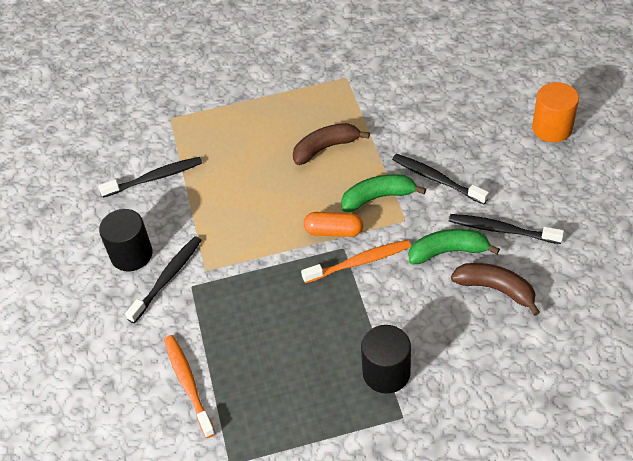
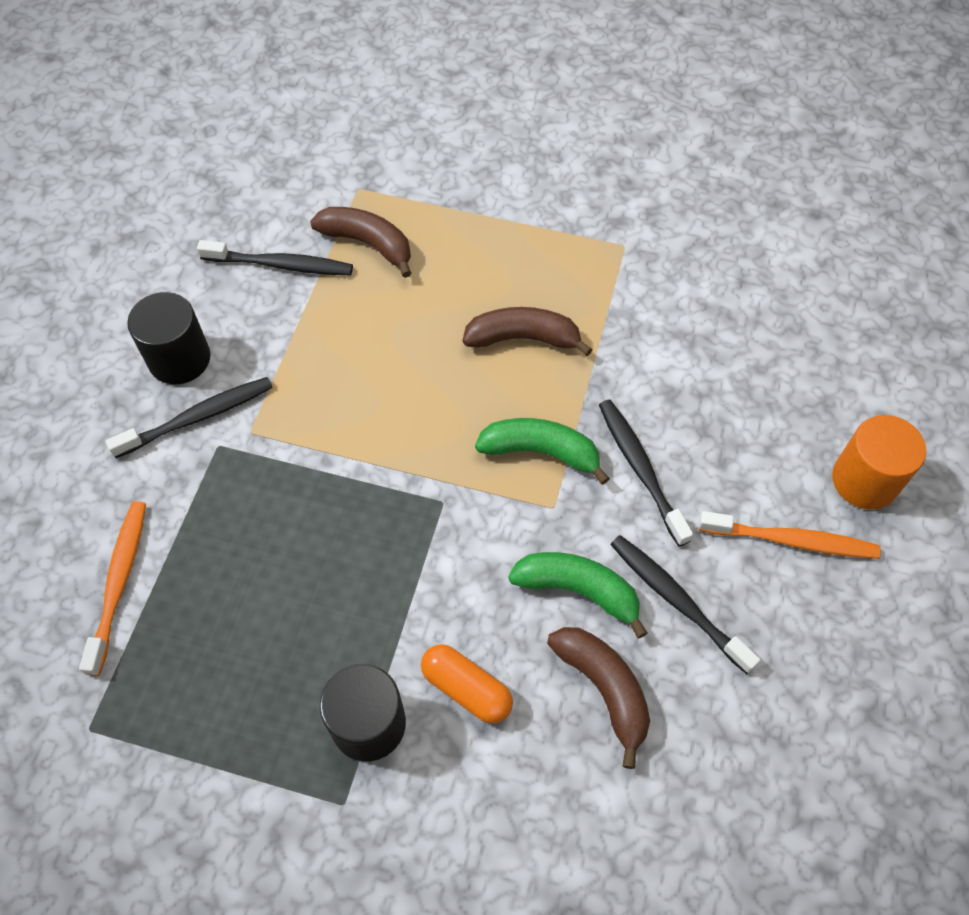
camera: 25 degrees right, 10 degrees up
orange toothbrush [301,240,411,283] -> orange toothbrush moved to [699,511,881,559]
orange capsule [304,212,363,237] -> orange capsule moved to [421,644,513,724]
none -> brown banana [310,207,411,278]

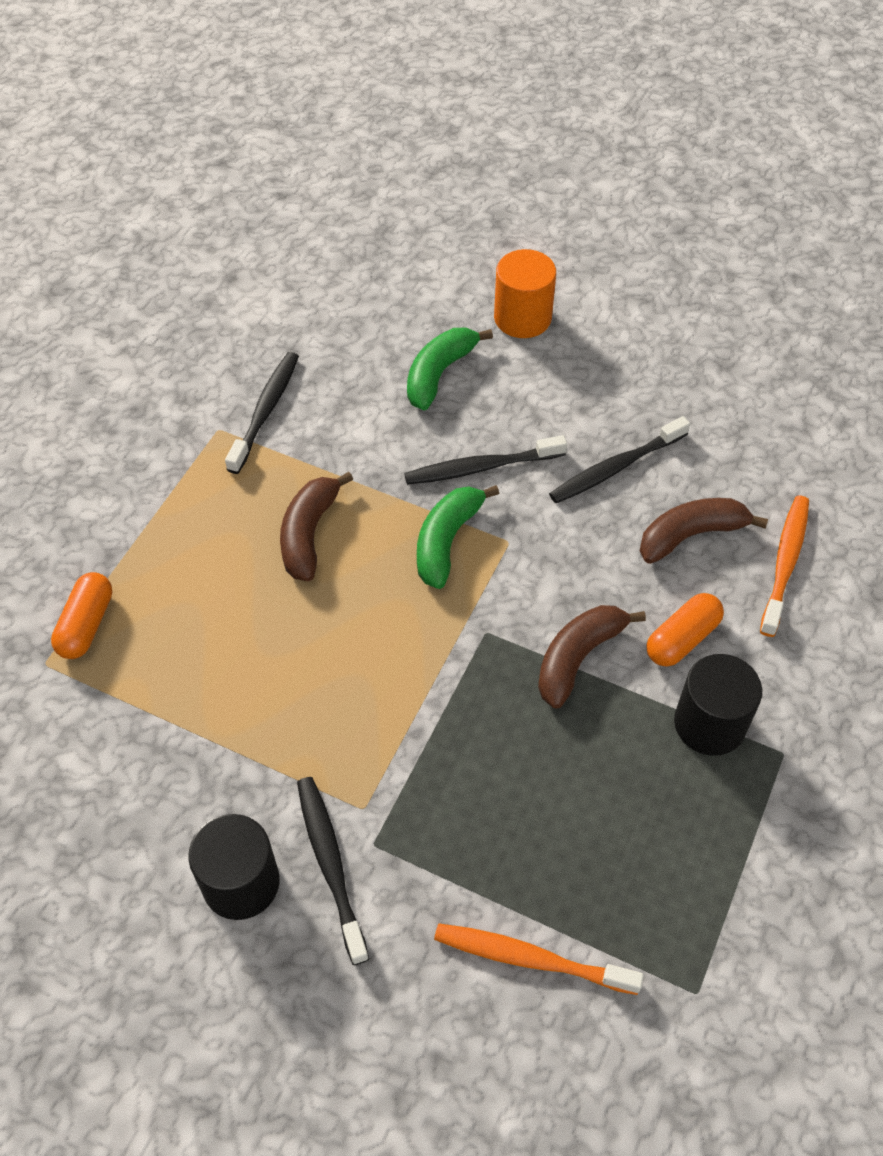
camera: 80 degrees left, 5 degrees down
black toothbrush [197,240,353,275] -> black toothbrush moved to [225,352,299,474]
brown banana [310,207,411,278] -> brown banana moved to [538,605,646,709]
green banana [508,552,647,638] -> green banana moved to [407,328,493,410]
orange toothbrush [699,511,881,559] -> orange toothbrush moved to [760,496,809,637]
none -> orange capsule [51,572,112,659]

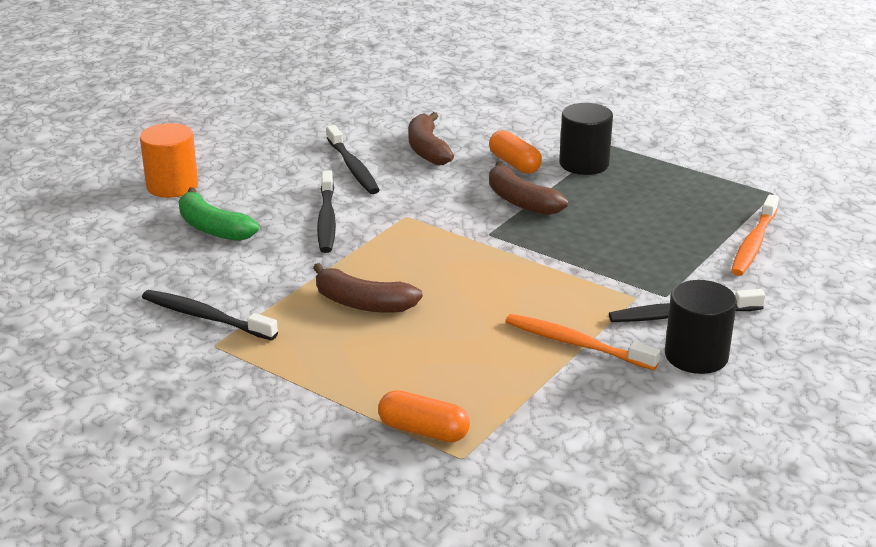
camera: 80 degrees left, 25 degrees down
green banana [417,485,499,589] -> none
orange toothbrush [760,496,809,637] -> orange toothbrush moved to [505,314,660,370]

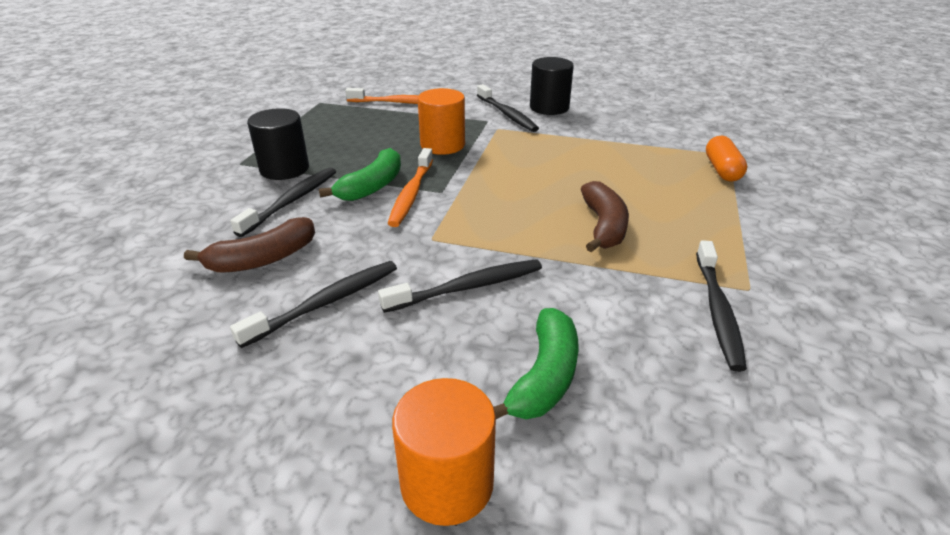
camera: 110 degrees left, 5 degrees up
orange capsule [489,130,542,174] -> black toothbrush [230,167,336,237]
brown banana [489,161,568,215] -> green banana [319,148,401,201]
orange toothbrush [505,314,660,370] -> orange toothbrush moved to [387,148,433,227]
none -> orange cylinder [418,88,465,155]

